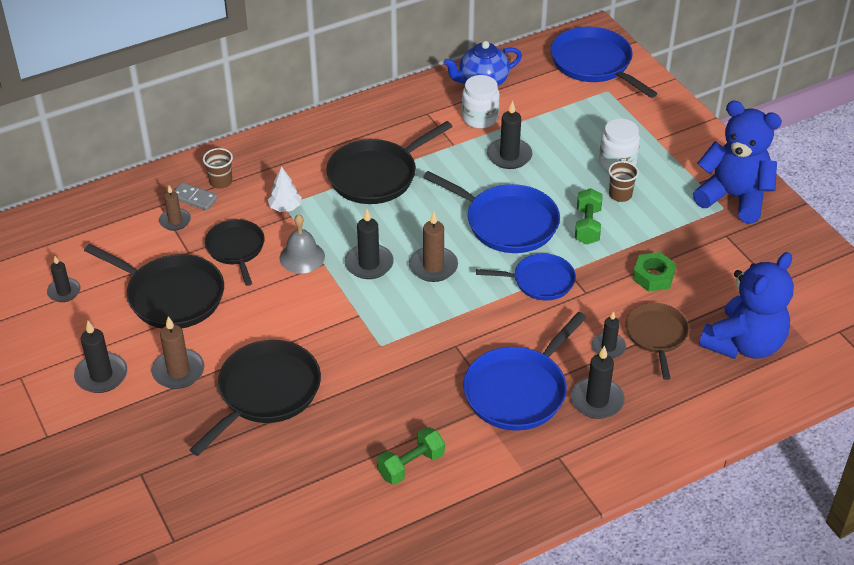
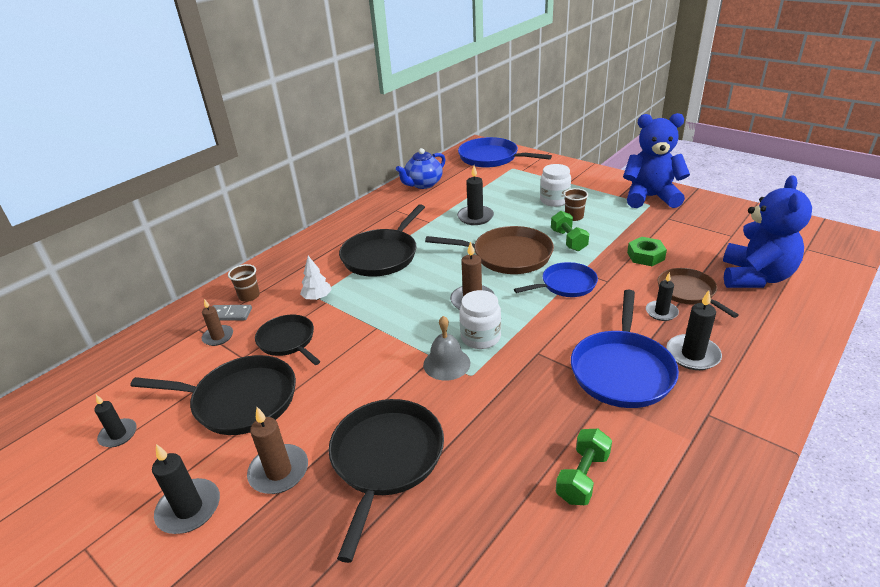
camera: 20 degrees left, 10 degrees down
grey bell [280,214,325,273] -> grey bell moved to [423,316,470,381]
black candle [345,209,394,279] -> none
blue pan [423,171,560,253] -> brown pan [425,226,554,274]
white jar [462,75,499,128] -> white jar moved to [459,290,501,349]

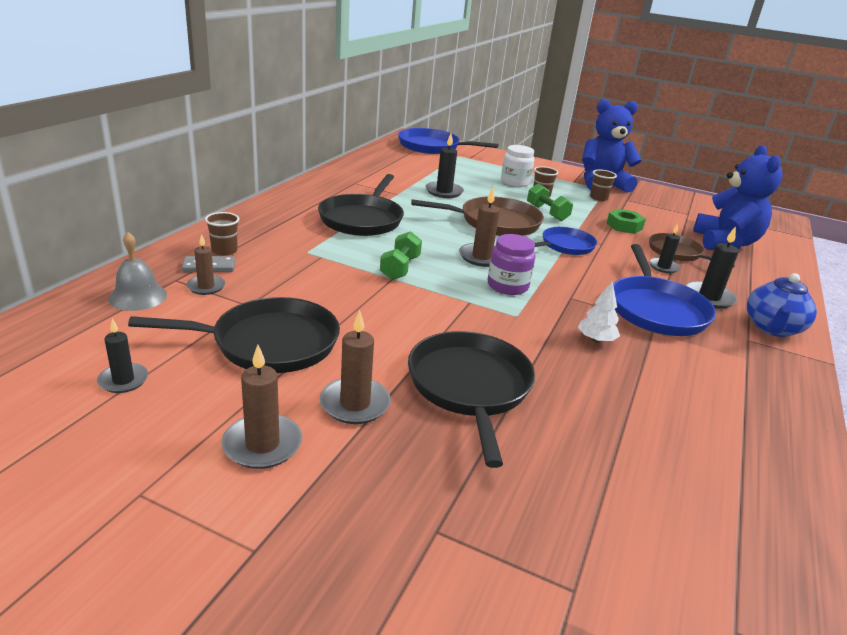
camera: 20 degrees left, 5 degrees down
black candle [152,444,220,534] -> brown candle [222,345,302,469]
black pan [255,315,320,365] -> none
white tree [300,256,332,300] -> white tree moved to [578,281,620,343]
blue teapot [396,148,446,189] -> blue teapot moved to [747,273,817,337]
grey bell [423,316,470,381] -> grey bell moved to [108,232,167,311]
white jar [459,290,501,349] -> purple jar [488,234,536,295]
green dumbbell [556,429,612,505] -> green dumbbell moved to [380,231,422,280]
none -> brown cup [590,170,617,201]

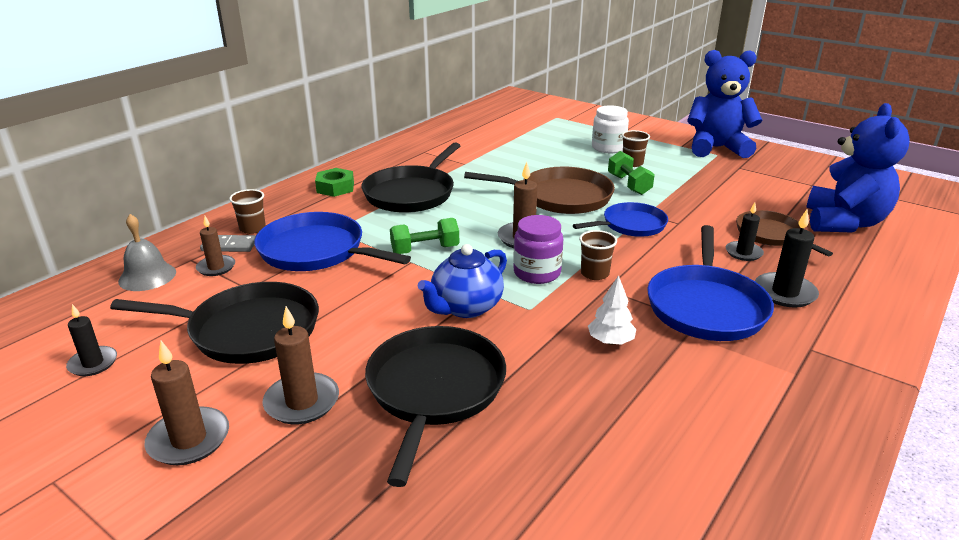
camera: 15 degrees right, 0 degrees up
green dumbbell [380,231,422,280] -> green dumbbell turned 45 degrees clockwise [390,218,459,254]
blue pan [398,128,498,154] -> blue pan moved to [254,212,411,271]
black candle [426,133,464,198] -> none
brown cup [590,170,617,201] -> brown cup moved to [579,230,617,280]
green nut [606,209,646,234] -> green nut moved to [315,168,354,197]
blue teapot [747,273,817,337] -> blue teapot moved to [418,244,507,318]

